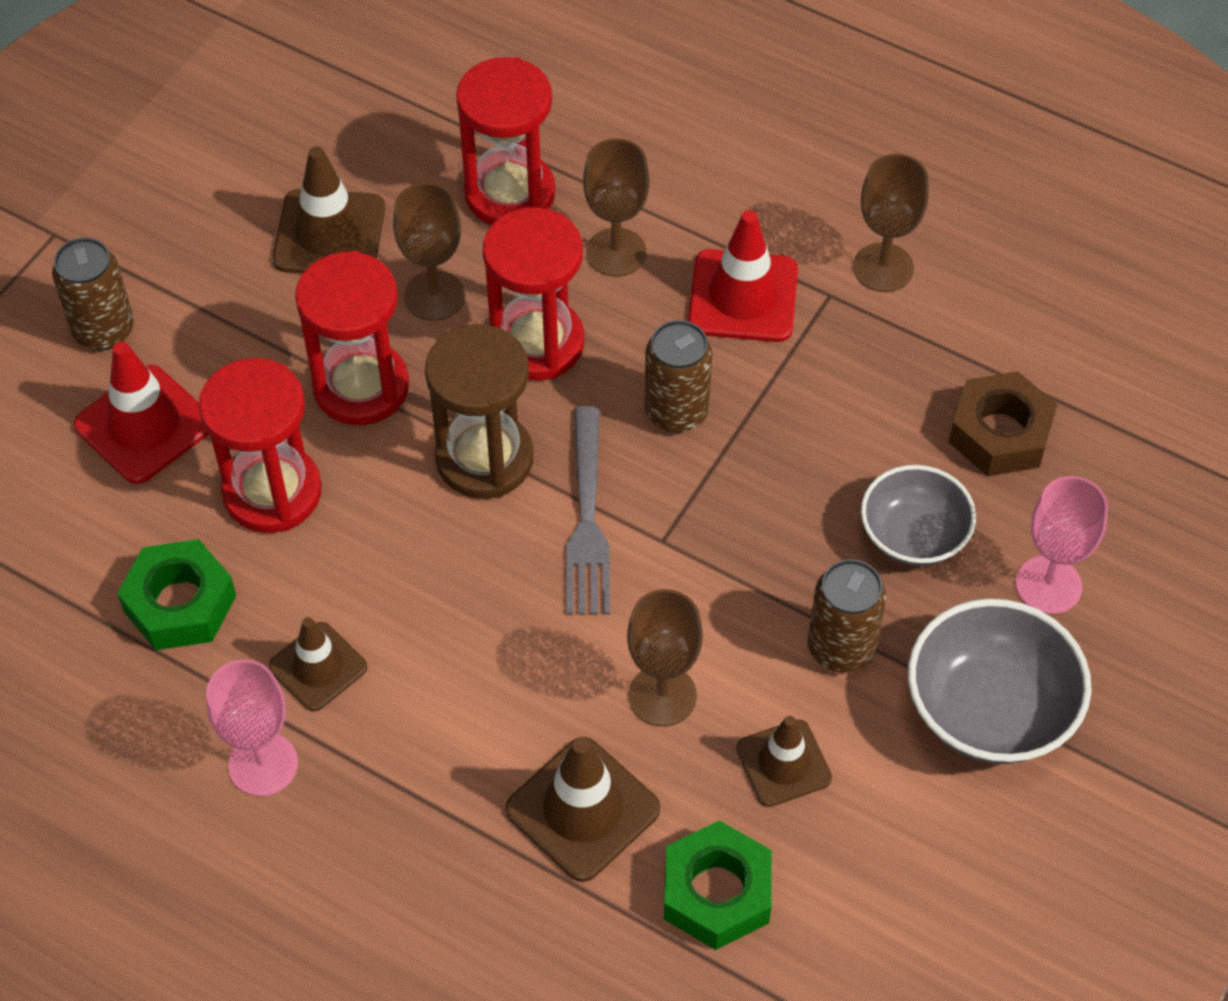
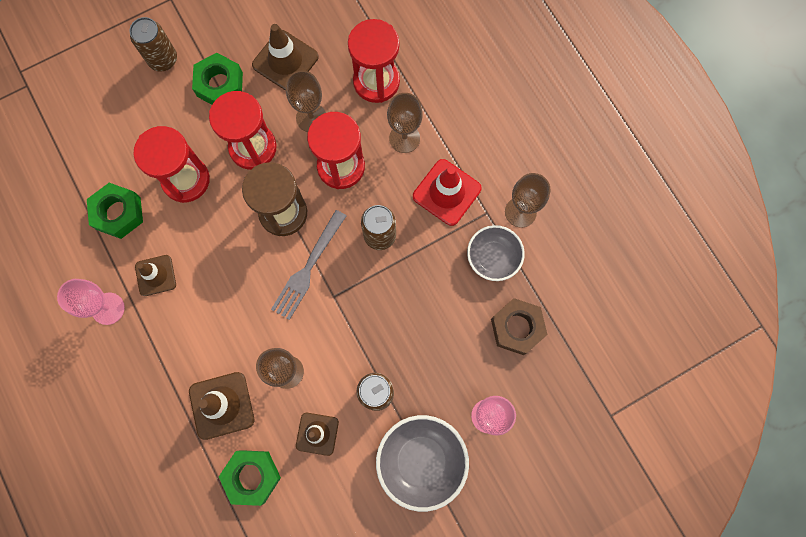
camera: 30 degrees right, 20 degrees up
red traffic cone [74,342,209,484] -> none
grey bowl [861,465,976,566] -> grey bowl moved to [467,225,525,281]
none -> green nut [192,53,243,105]

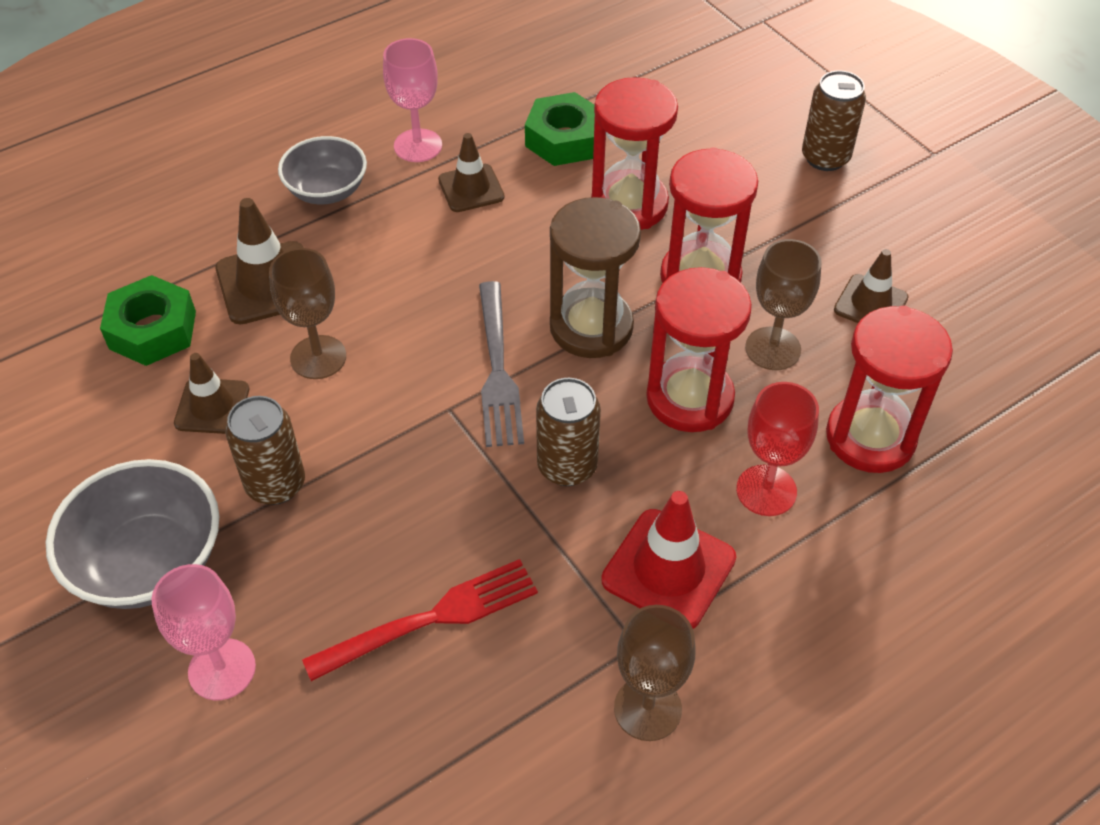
camera: 85 degrees right, 25 degrees down
green nut [192,53,243,105] -> none
brown traffic cone [252,24,319,91] -> brown traffic cone [834,249,909,323], size x0.66
grey fork [271,210,346,320] -> grey fork turned 120 degrees counterclockwise [479,281,524,447]
brown goblet [387,93,423,153] -> red goblet [736,382,819,516]
grey bowl [467,225,525,281] -> grey bowl moved to [278,136,367,204]
brown nut [491,298,548,355] -> none
none -> red fork [302,559,538,681]

